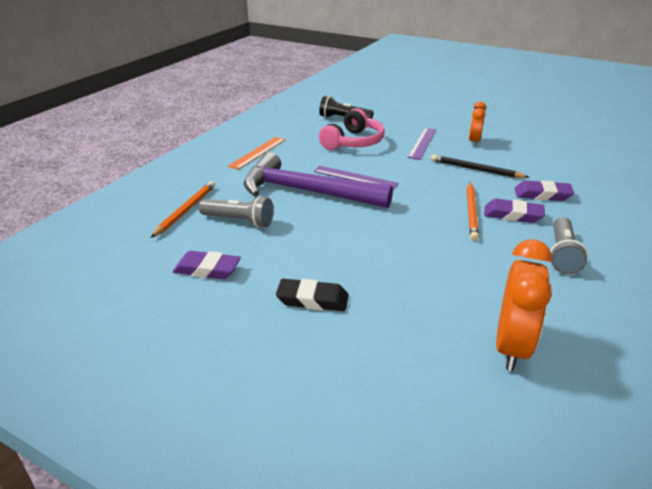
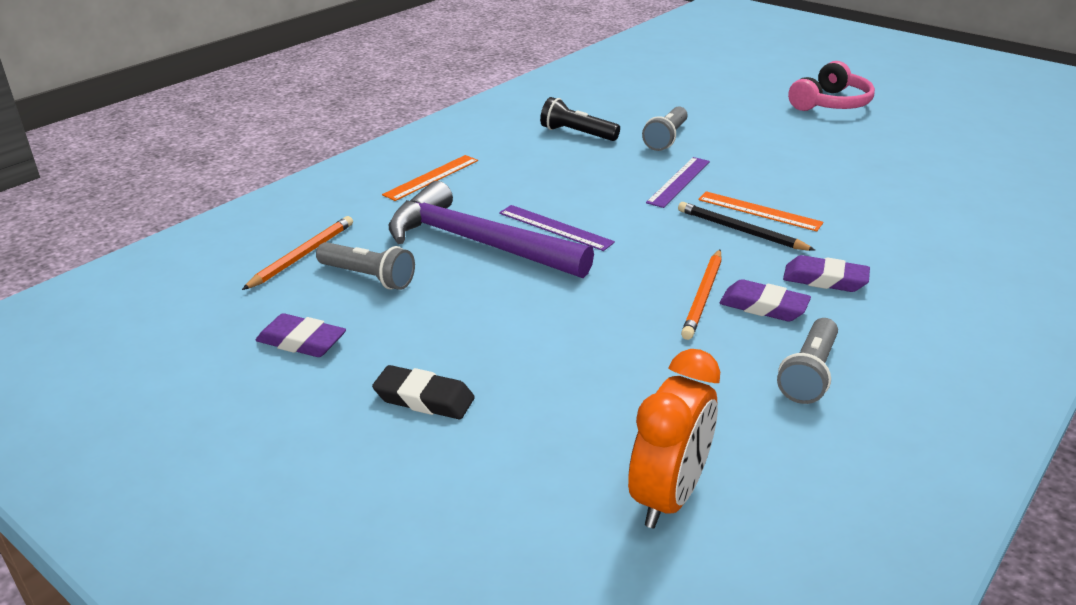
camera: 10 degrees right, 0 degrees up
pink headphones [319,108,385,150] -> pink headphones moved to [788,61,875,111]
orange clock [469,102,486,146] -> none
none -> grey flashlight [642,106,688,151]
none -> orange ruler [698,191,823,231]

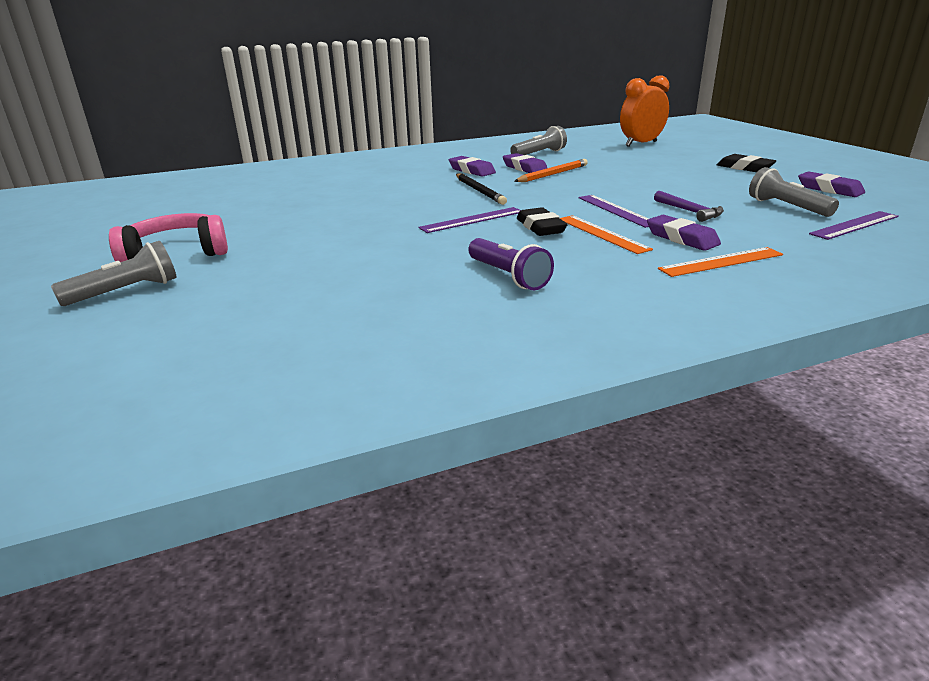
camera: 150 degrees left, 5 degrees down
orange pencil [242,216,353,290] -> purple ruler [809,211,899,240]
purple hammer [389,181,594,278] -> purple hammer [654,191,724,222], size x0.42
black flashlight [540,97,620,141] -> purple flashlight [468,238,554,290]
grey flashlight [642,106,688,151] -> grey flashlight moved to [51,241,177,306]
orange ruler [698,191,823,231] -> orange ruler moved to [560,215,653,254]
none -> black eraser [517,207,568,236]
none -> purple eraser [647,215,721,251]

